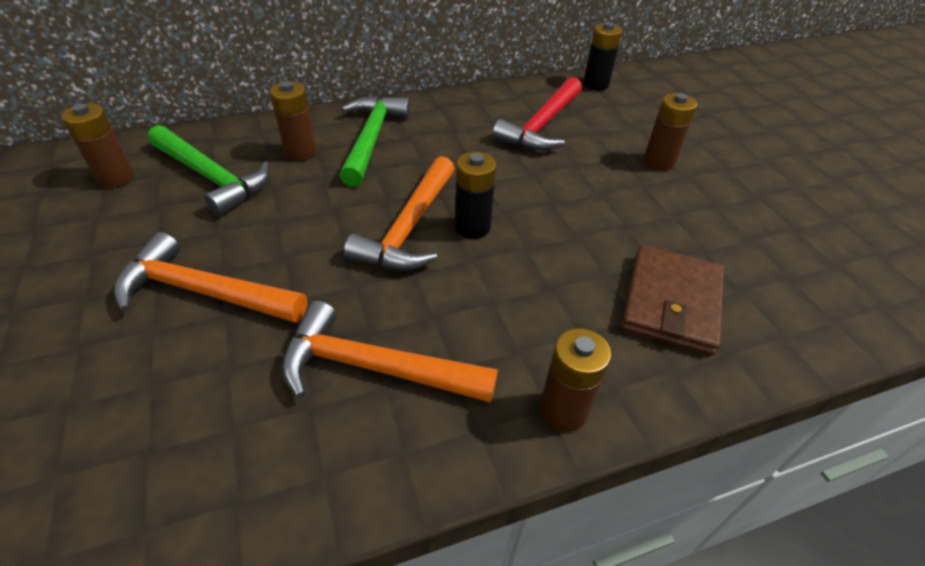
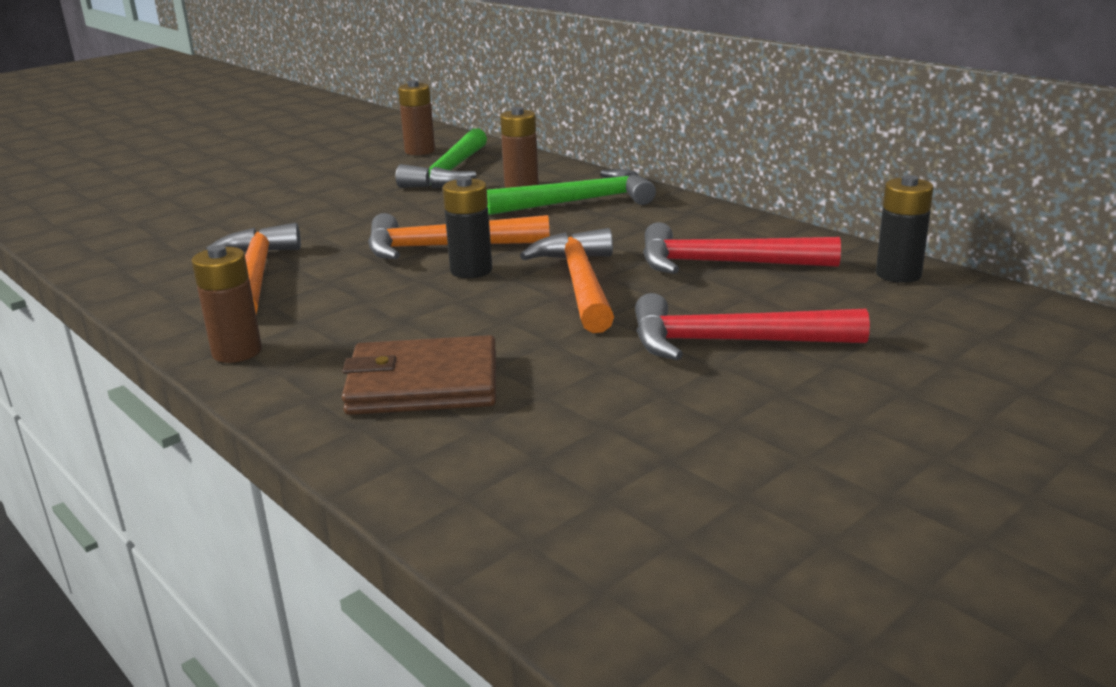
camera: 70 degrees right, 20 degrees down
orange hammer [114,232,307,323] -> orange hammer moved to [520,228,614,333]
brown battery [644,93,697,171] -> red hammer [635,293,870,360]

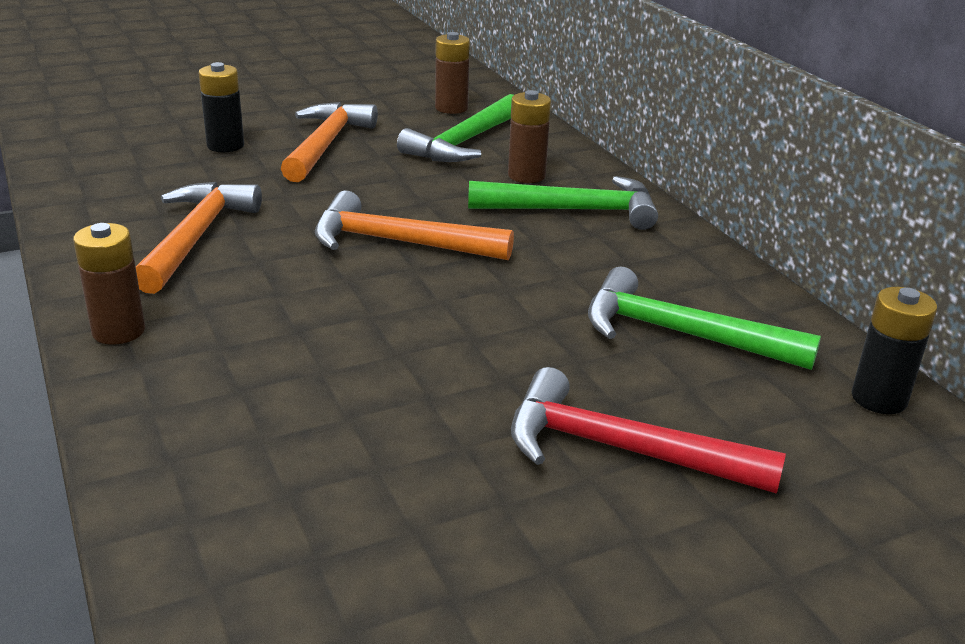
camera: 15 degrees right, 5 degrees up
brown wallet [342,335,496,415] -> none
black battery [443,176,492,278] -> black battery moved to [199,62,244,152]
orange hammer [520,228,614,333] -> orange hammer moved to [281,102,378,182]
red hammer [643,222,841,274] -> green hammer [588,267,821,370]

